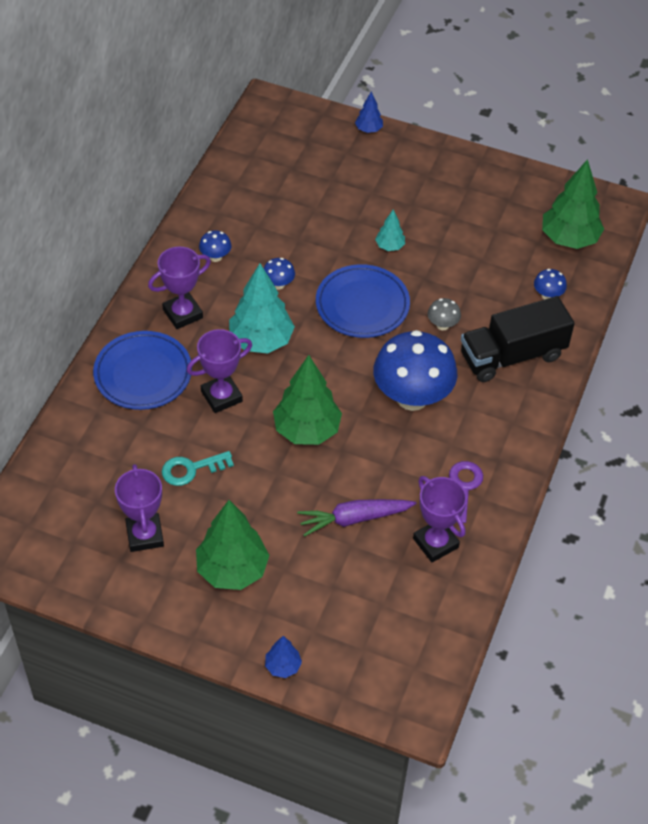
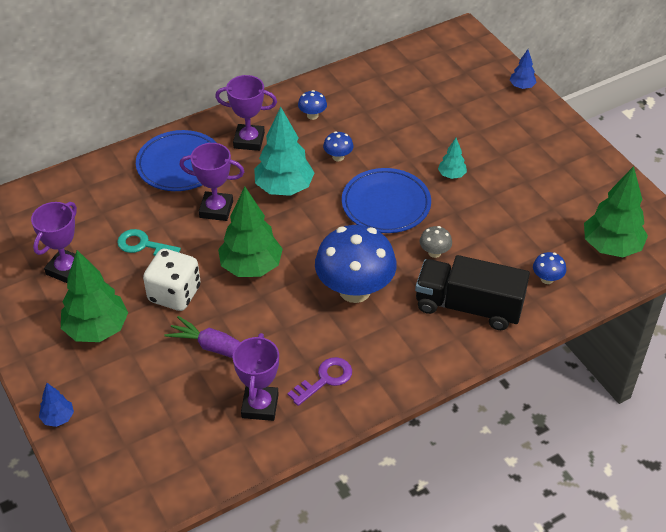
camera: 40 degrees right, 5 degrees down
none -> white dice [143,249,201,311]

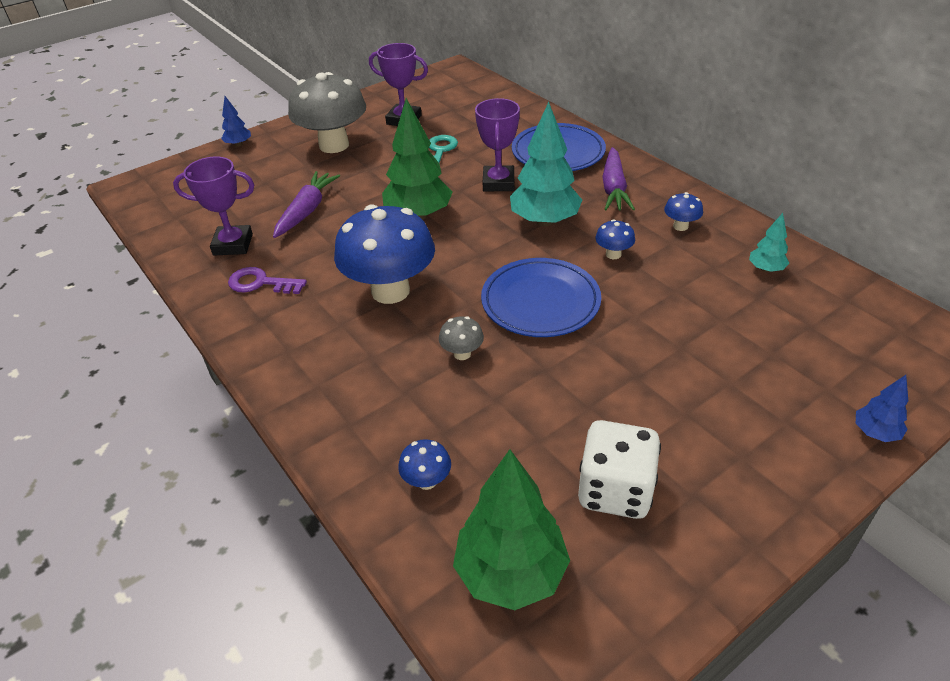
camera: 85 degrees right, 5 degrees down
green tree [61,250,128,342] -> grey mushroom [288,72,366,153]
white dice [143,249,201,311] -> white dice moved to [578,420,661,519]
purple trophy [215,75,277,151] -> purple carrot [602,147,635,210]
purple key [288,357,352,406] -> purple key turned 150 degrees clockwise [228,267,307,294]
black truck [415,255,530,330] -> none
turquoise tree [438,138,467,179] -> turquoise tree moved to [749,213,789,272]

